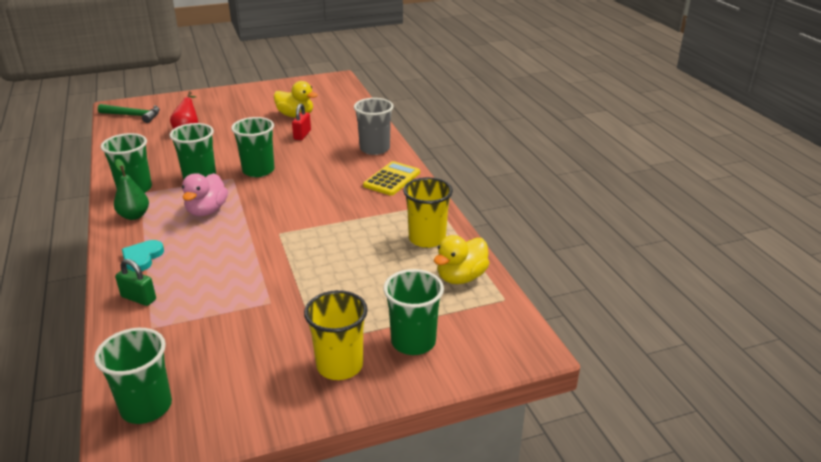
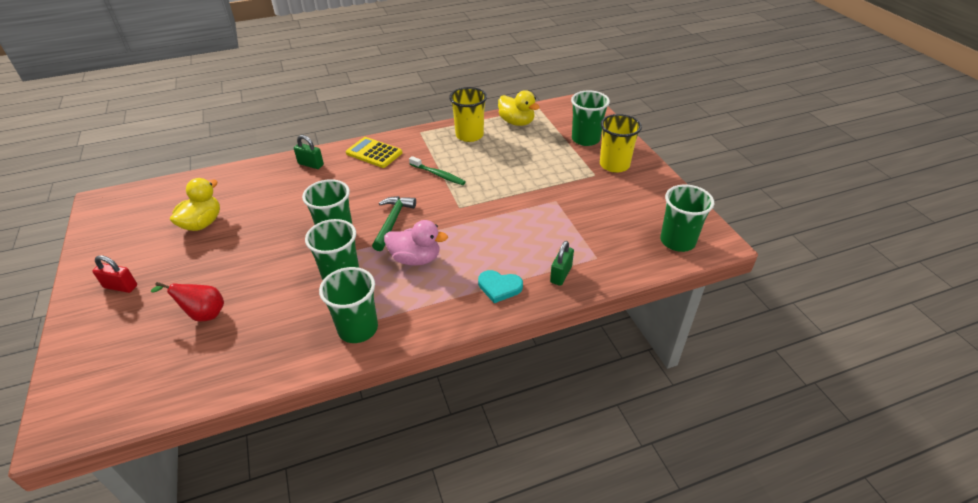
camera: 90 degrees left, 10 degrees up
green hammer [98,104,160,123] -> green hammer moved to [372,196,416,251]
green pear [114,159,149,220] -> none
red padlock [292,103,311,140] -> red padlock moved to [92,255,137,293]
grey cup [354,98,394,155] -> green padlock [294,135,324,169]
none -> green toothbrush [409,156,466,185]

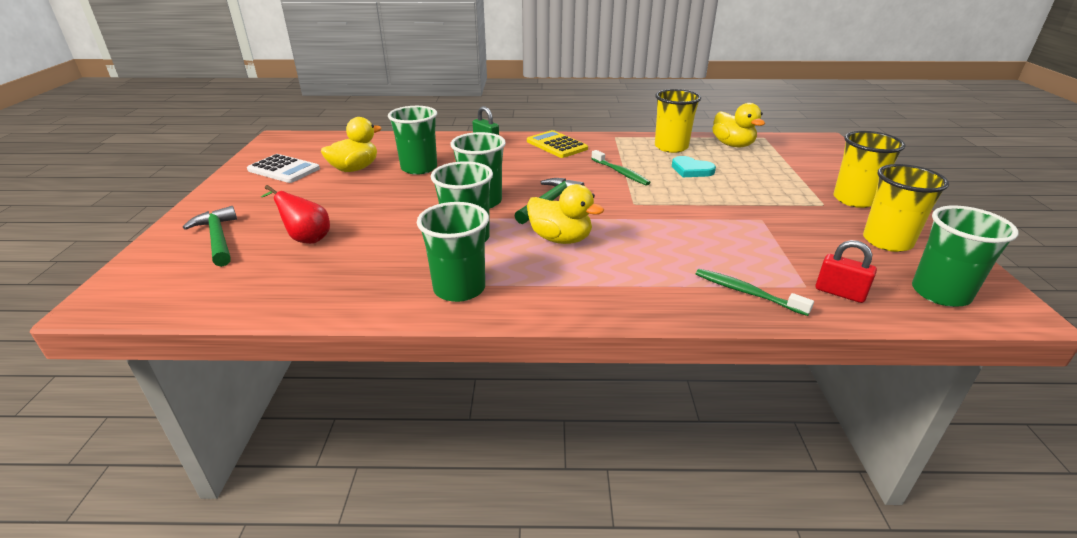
camera: 20 degrees right, 10 degrees down
red padlock [92,255,137,293] -> red padlock moved to [816,240,877,303]
pink duck [384,220,448,266] -> yellow duck [527,184,604,244]
turquoise heart [478,270,523,303] -> turquoise heart moved to [672,156,716,177]
green padlock [550,241,574,286] -> green toothbrush [696,269,814,316]
green cup [571,90,610,146] -> green cup moved to [388,106,437,175]
none -> green hammer [183,206,237,267]
none -> white calculator [247,154,320,183]
none -> yellow cup [863,164,949,252]

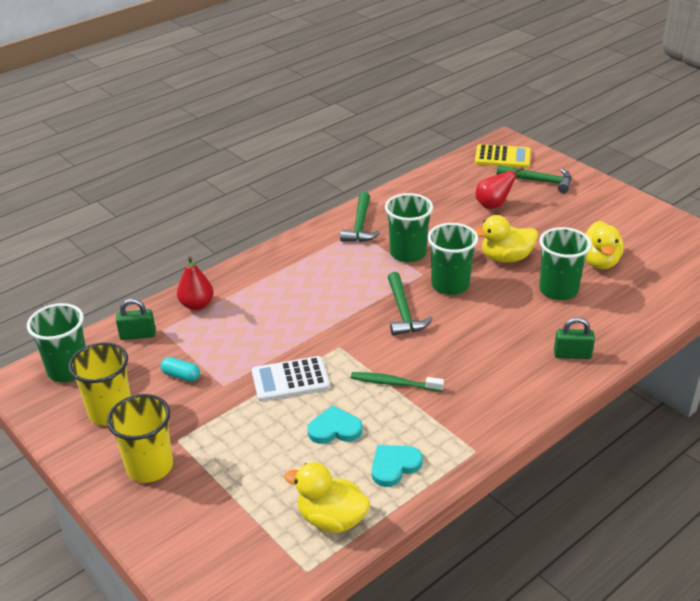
camera: 140 degrees right, 5 degrees up
white calculator [247,154,320,183] -> white calculator moved to [252,356,330,401]
green cup [417,202,489,302] -> green hammer [340,192,380,242]
yellow calculator [527,130,588,158] -> yellow calculator moved to [475,144,531,168]
yellow duck [527,184,604,244] -> yellow duck moved to [475,215,538,262]
yellow cup [655,89,701,153] -> turquoise heart [372,445,423,487]
green toothbrush [696,269,814,316] -> red pear [177,256,214,310]
red padlock [816,240,877,303] -> green padlock [116,299,156,340]
none -> turquoise capsule [160,357,200,382]

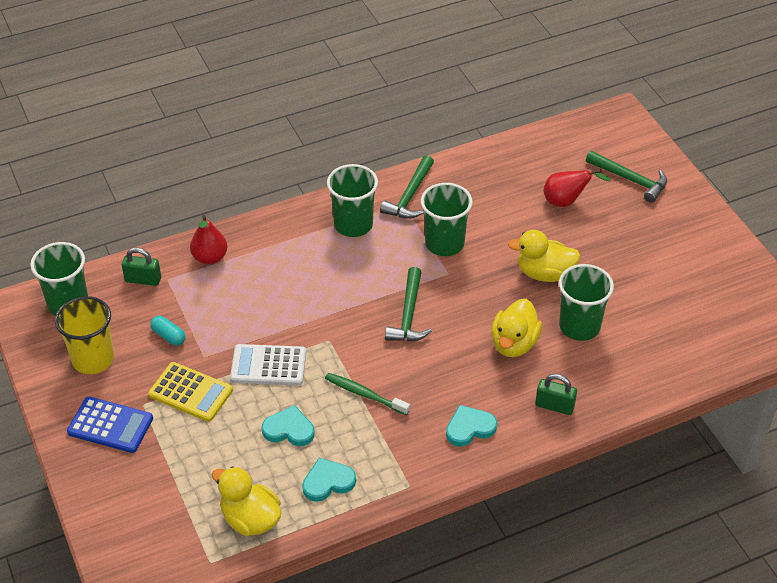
camera: 15 degrees right, 10 degrees up
yellow cup [107,394,173,483] -> blue calculator [67,397,153,453]
green cup [428,223,478,295] -> green cup moved to [327,164,378,237]
yellow calculator [475,144,531,168] -> yellow calculator moved to [148,362,233,422]
yellow duck [585,221,624,269] -> yellow duck moved to [491,299,542,357]
none -> turquoise heart [446,405,497,447]

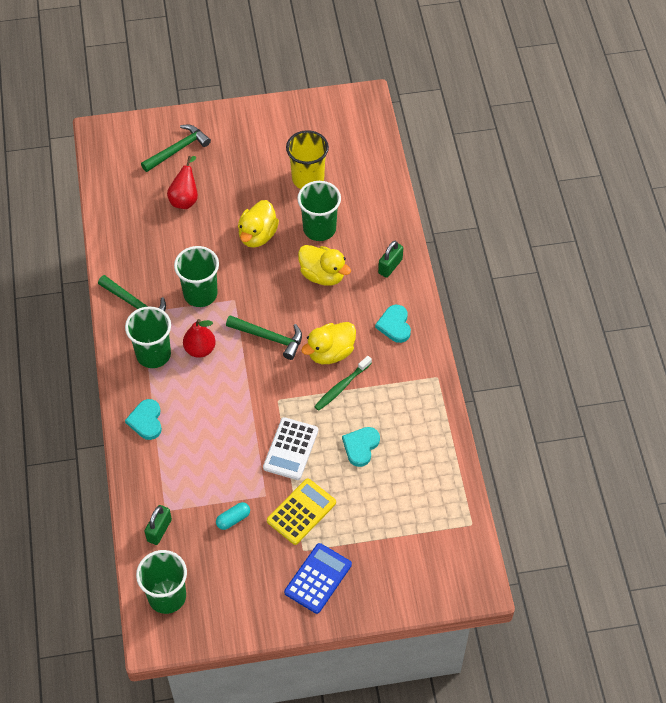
camera: 75 degrees left, 10 degrees up
yellow cup [55,296,114,374] -> yellow cup moved to [286,130,329,189]
red pear [190,215,227,265] -> red pear moved to [183,319,216,358]
yellow duck [212,466,281,536] -> yellow duck moved to [301,322,356,364]
turquoise heart [302,458,356,502] -> turquoise heart moved to [125,399,162,440]

